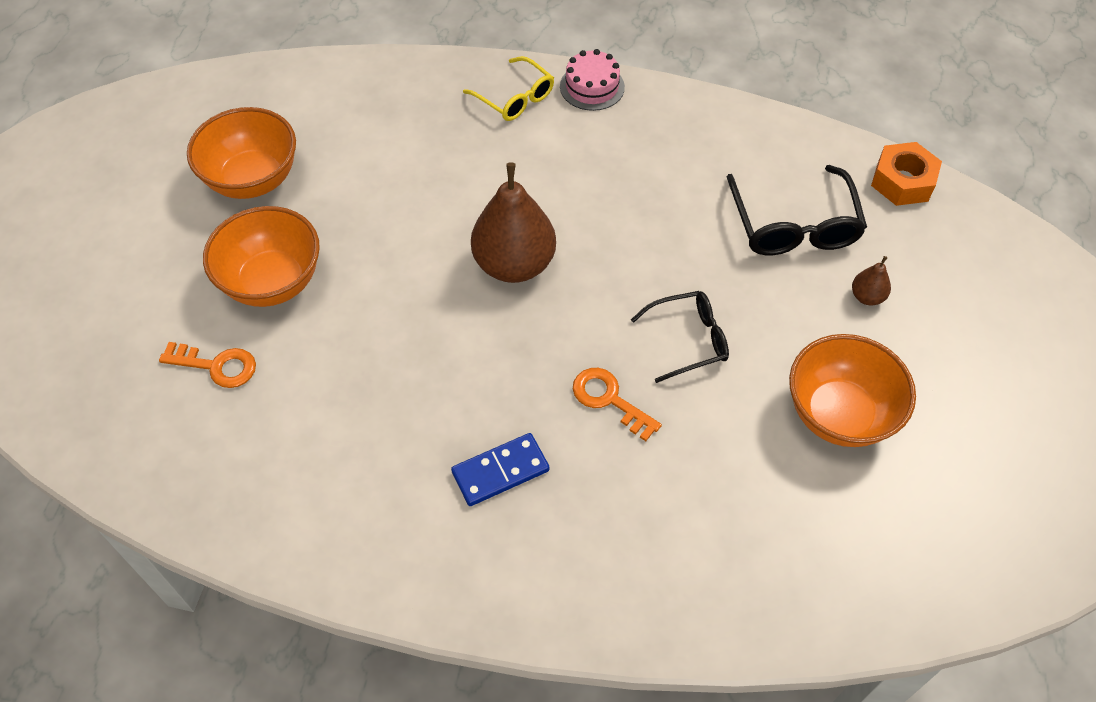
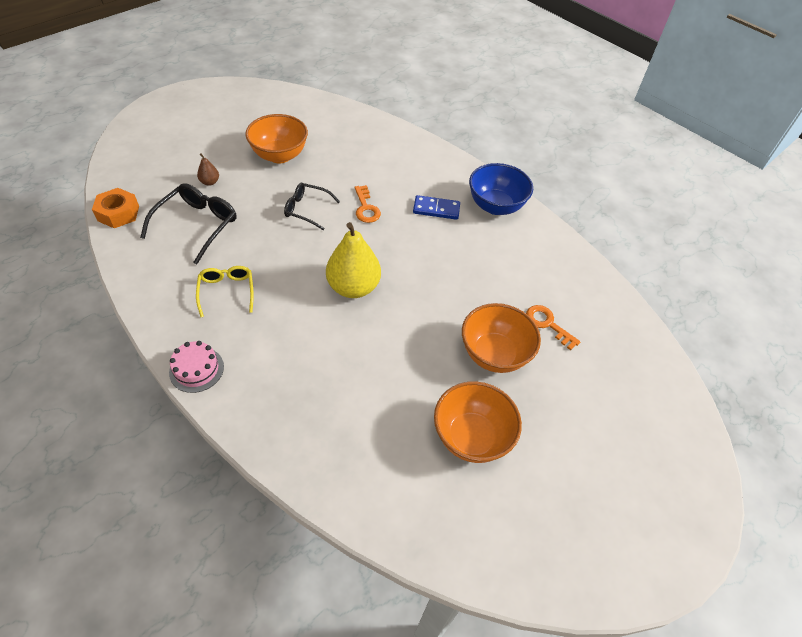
camera: 150 degrees left, 5 degrees down
yellow glasses [463,56,554,121] -> yellow glasses moved to [196,266,254,317]
brown pear [471,162,556,283] -> yellow pear [326,222,381,298]
none -> blue bowl [469,163,533,215]

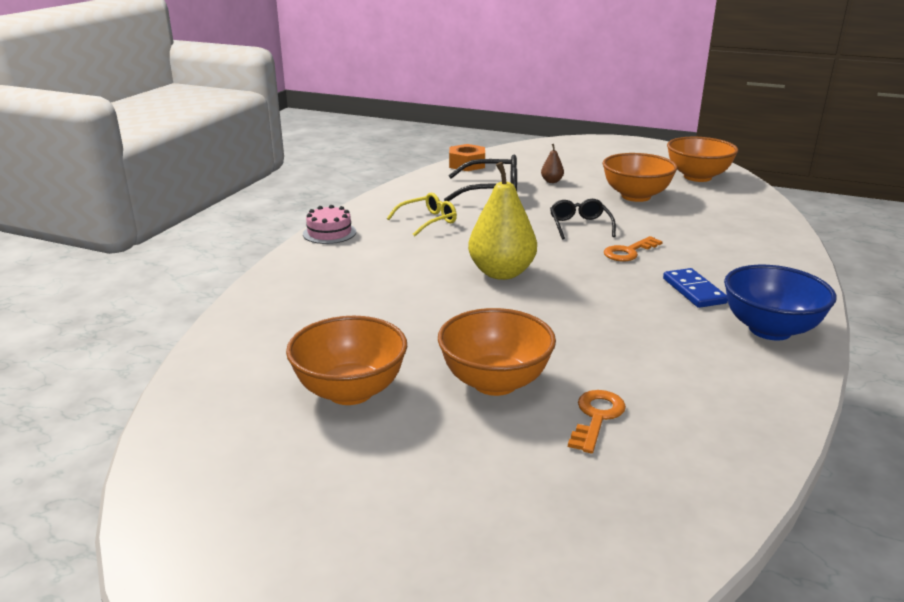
camera: 70 degrees right, 25 degrees down
none -> orange bowl [667,137,738,182]

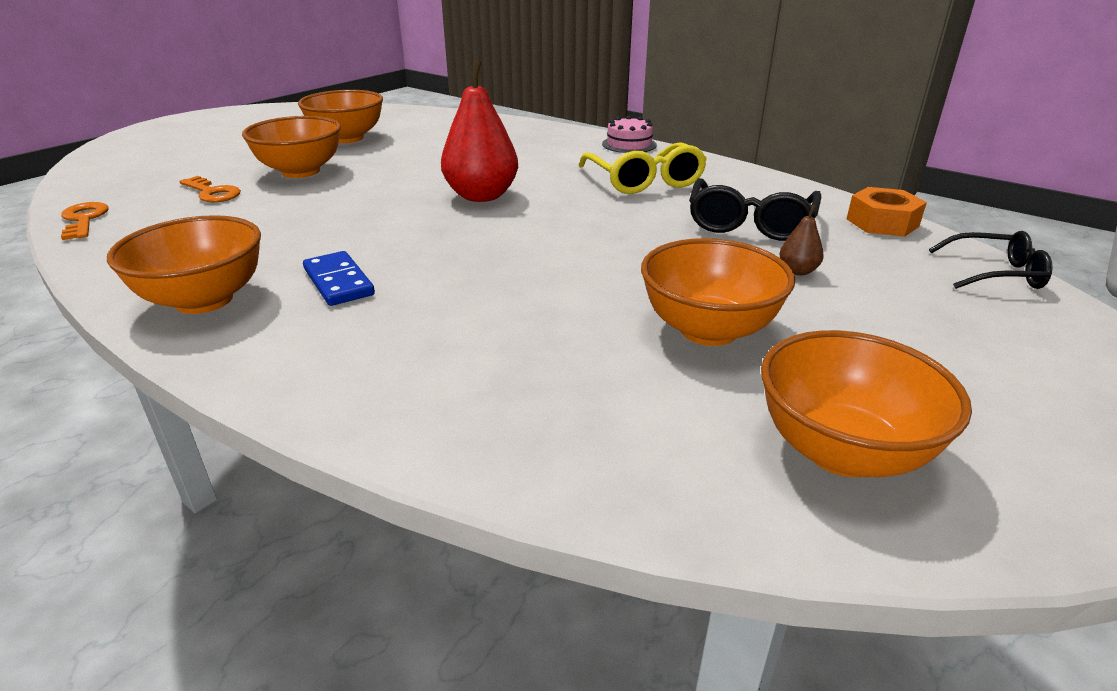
camera: 105 degrees right, 5 degrees up
yellow glasses [387,193,457,236] -> yellow glasses [579,142,707,194], size x1.52
yellow pear [468,162,537,280] -> red pear [441,60,518,202]
black glasses [550,199,616,240] -> black glasses moved to [929,231,1053,289]
orange key [604,236,663,262] -> orange key moved to [61,202,109,240]
blue domino [663,268,728,308] -> blue domino turned 60 degrees clockwise [303,251,375,306]
blue bowl [724,265,836,340] -> orange bowl [107,215,261,314]

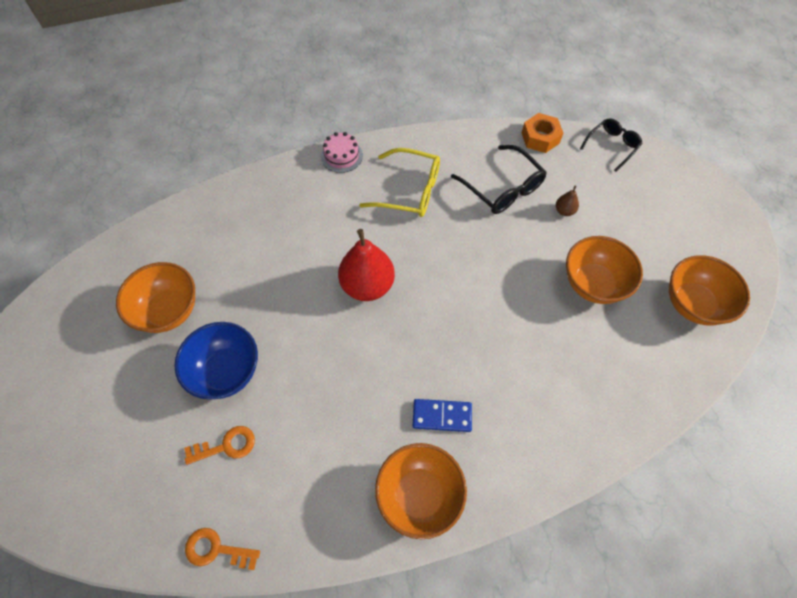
camera: 55 degrees left, 30 degrees up
orange bowl [242,116,341,178] -> blue bowl [174,322,258,400]

